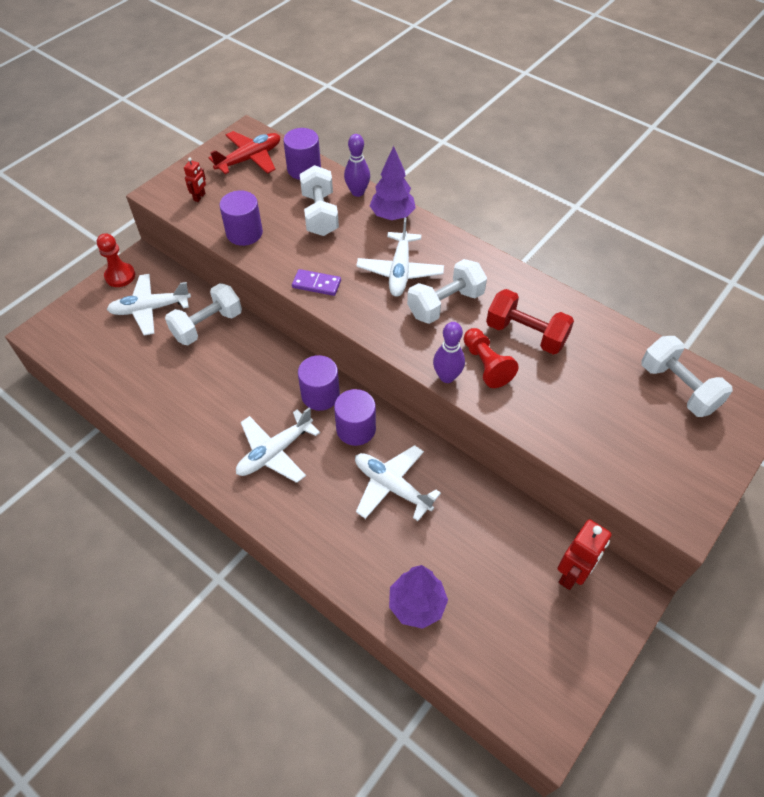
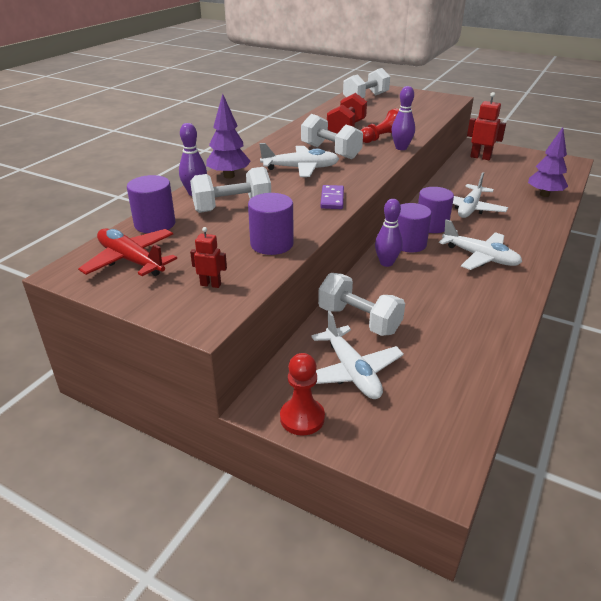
camera: 100 degrees left, 20 degrees down
none -> purple bowling pin [375,199,402,267]

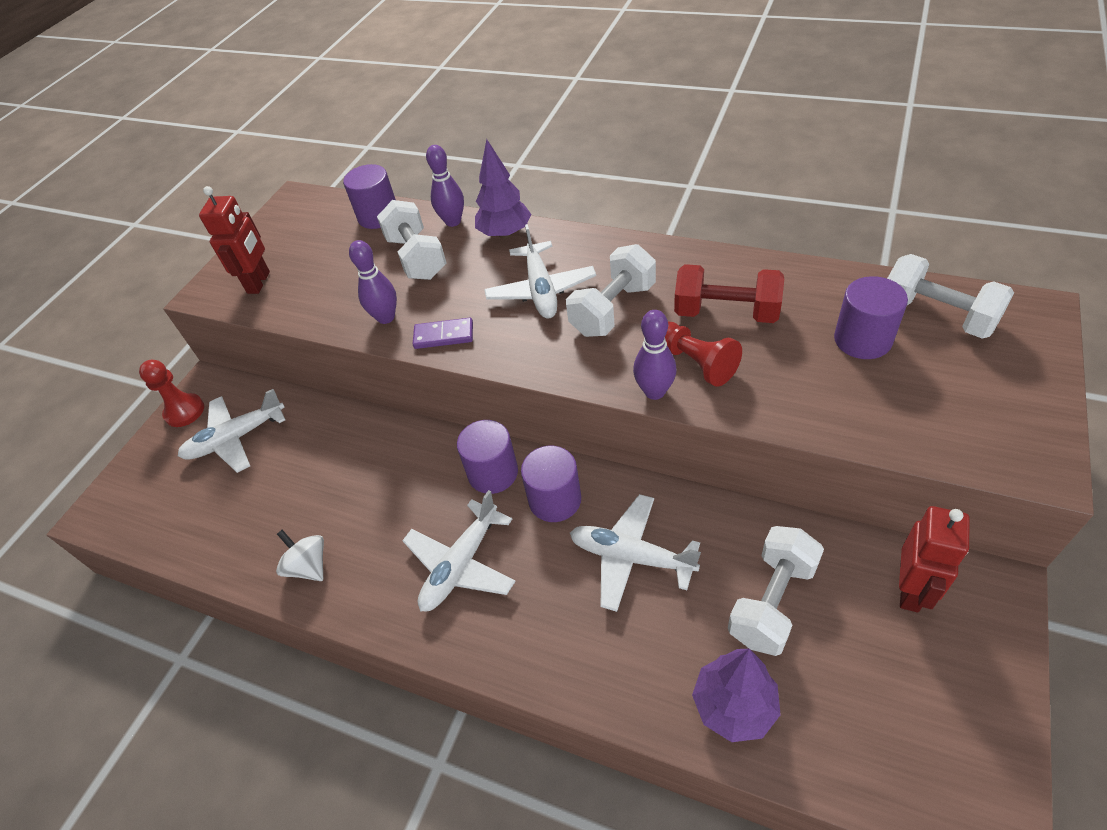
camera: 90 degrees right, 15 degrees up
red plane [78,228,177,276] -> none
red robot [190,227,227,288] -> red robot [199,186,270,294], size x1.81
purple cylinder [248,193,294,255] -> purple cylinder moved to [834,276,908,359]
white dumbbell [318,273,405,336] -> white dumbbell moved to [728,526,824,656]
purple bowling pin [375,199,402,267] -> purple bowling pin moved to [349,240,397,324]
none -> white spinning top [276,530,324,581]

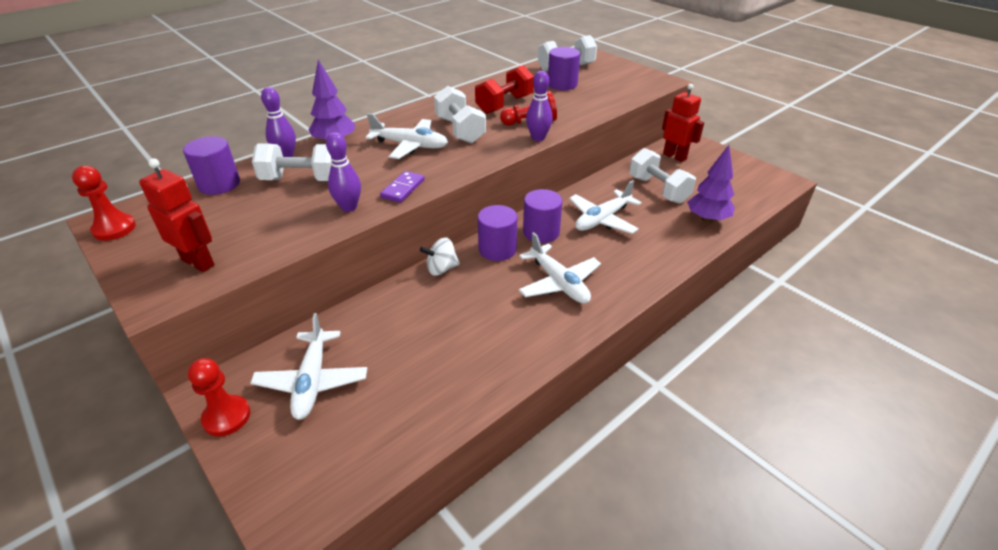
camera: 70 degrees left, 10 degrees down
white spinning top [276,530,324,581] -> white spinning top moved to [420,238,460,276]
none -> red pawn [72,166,136,241]

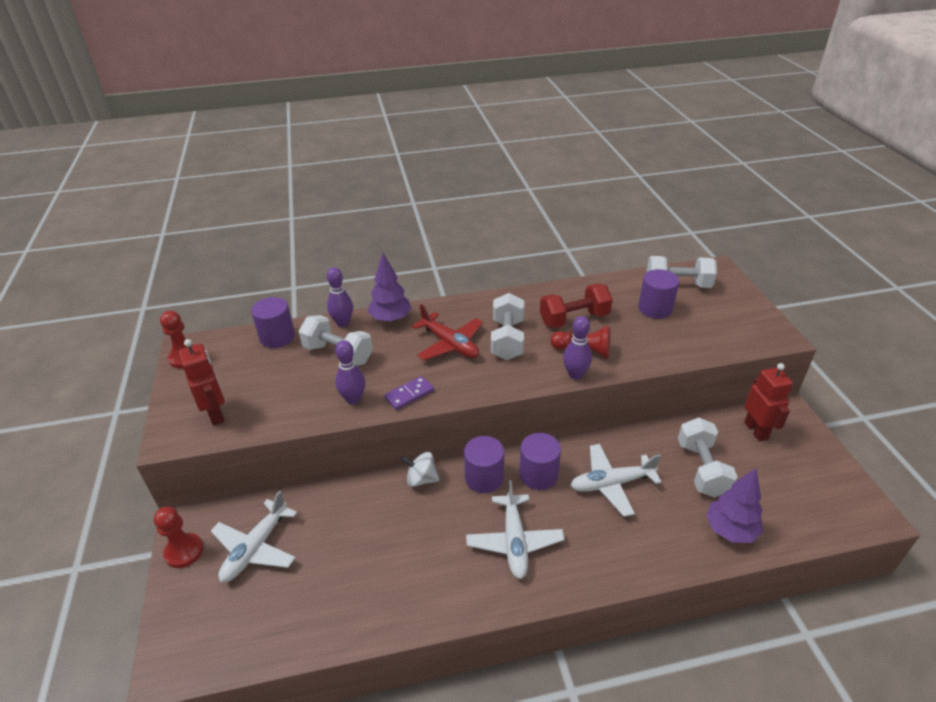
camera: 30 degrees right, 0 degrees up
white plane [365,113,448,159] -> red plane [412,304,483,361]

